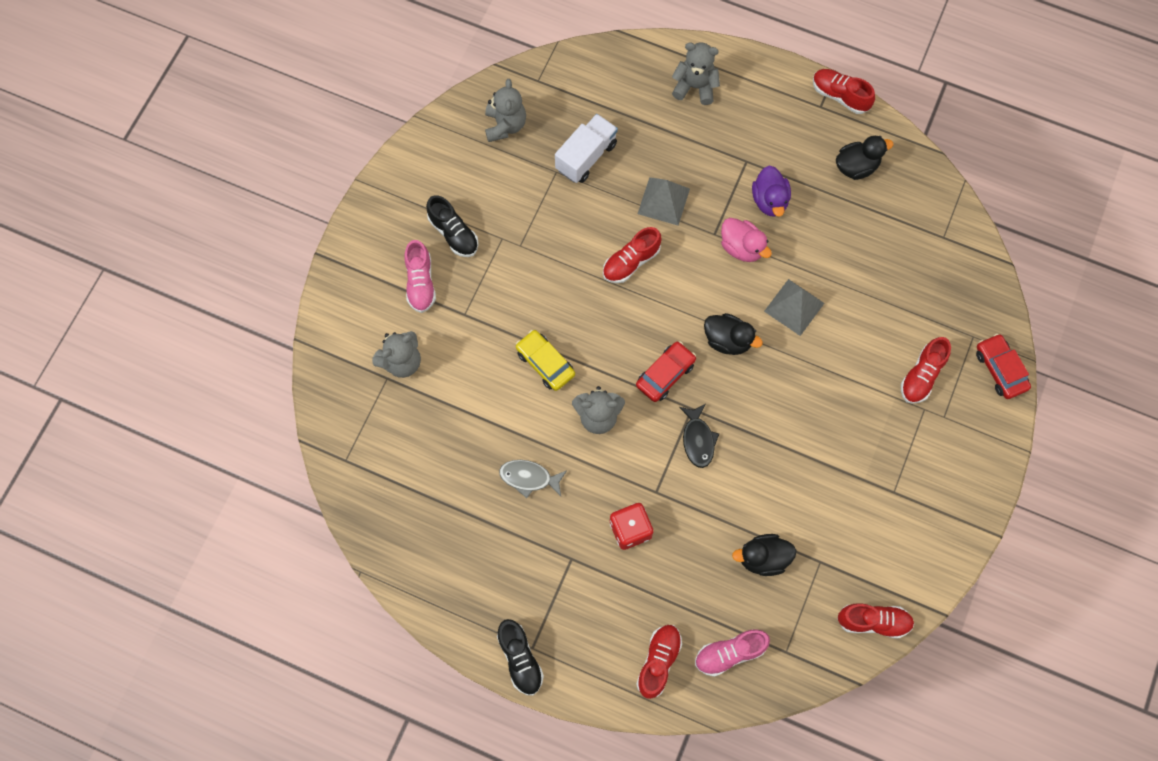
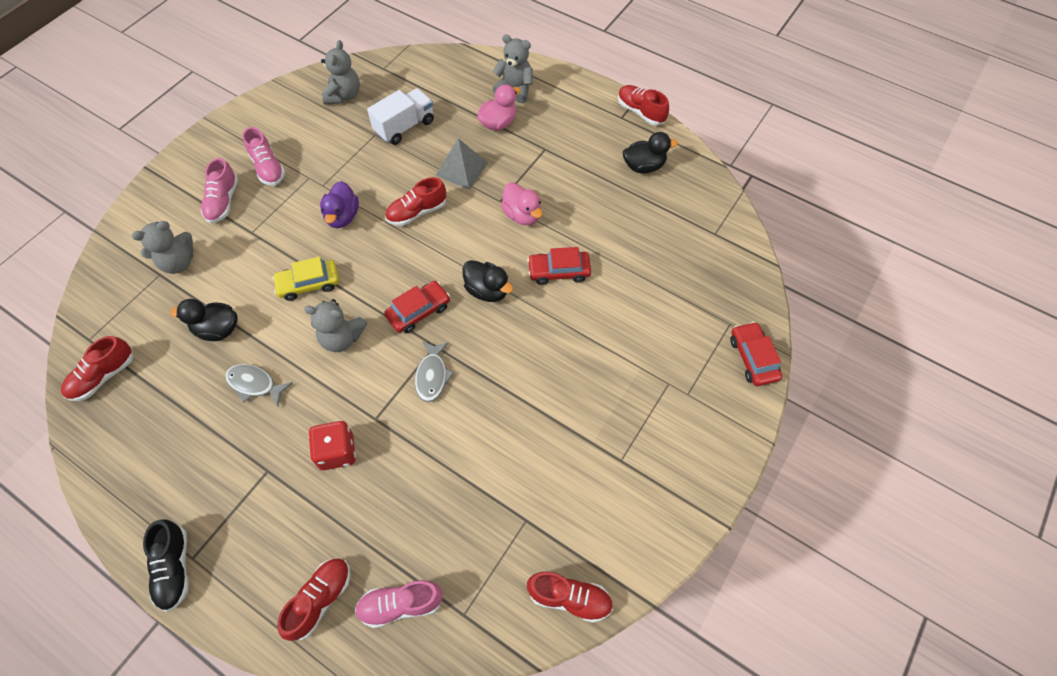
camera: 10 degrees right, 10 degrees down
black shoe [426,195,479,257] -> pink shoe [243,127,285,186]
yellow car [516,330,575,391] -> yellow car turned 75 degrees counterclockwise [272,257,339,301]
black fish [679,404,719,468] -> grey fish [415,341,454,402]
black duck [732,534,797,576] -> black duck moved to [170,299,238,341]
purple duck [752,166,791,217] -> purple duck moved to [320,181,359,228]
grey pyramid [764,279,825,336] -> red car [527,247,591,285]
red shoe [901,337,951,404] -> red shoe moved to [61,336,133,401]
none -> pink duck [477,84,521,131]

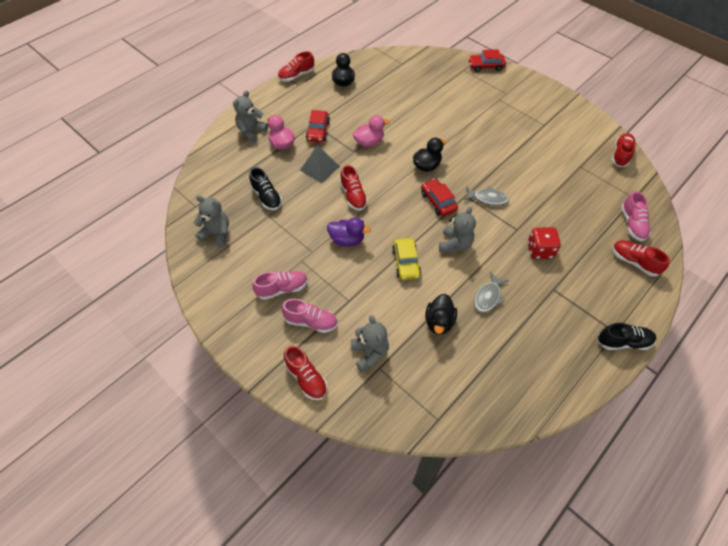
camera: 80 degrees left, 5 degrees down
red shoe [61,336,133,401] -> red shoe moved to [284,345,327,400]
white truck [367,88,434,145] -> black shoe [249,167,282,210]
red car [527,247,591,285] -> red car moved to [306,110,330,142]

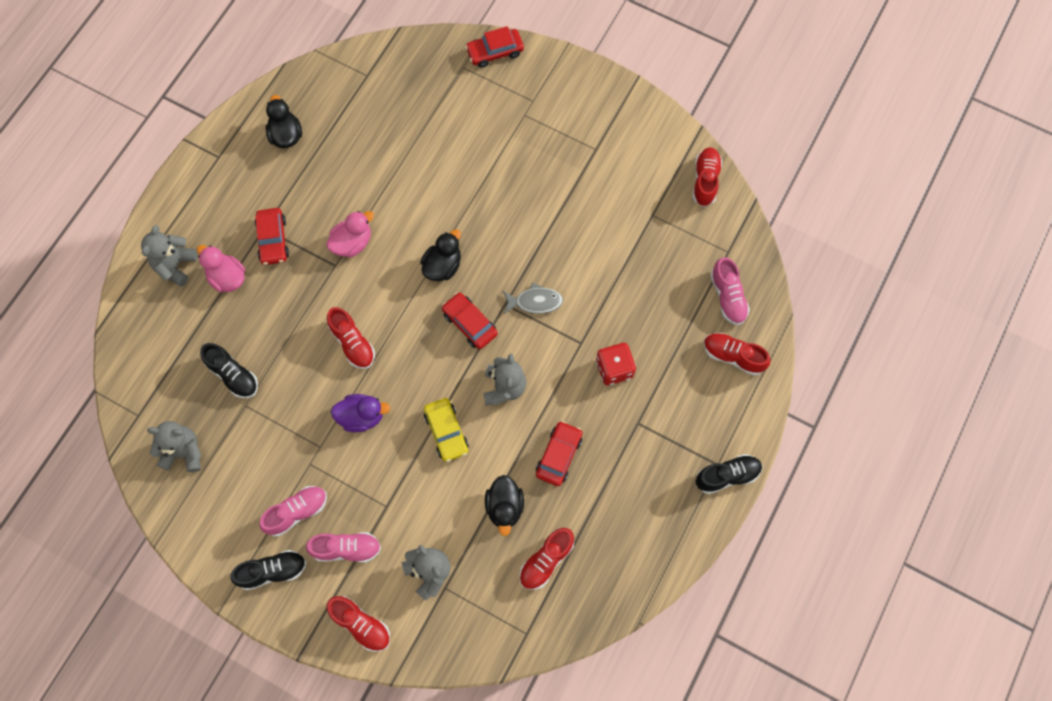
camera: 15 degrees left, 15 degrees up
red shoe [278,51,314,82] -> red shoe moved to [520,528,574,590]
grey pyramid [300,145,340,183] -> none
grey fish [474,272,509,313] -> red car [536,421,582,486]
none -> black shoe [230,550,306,590]

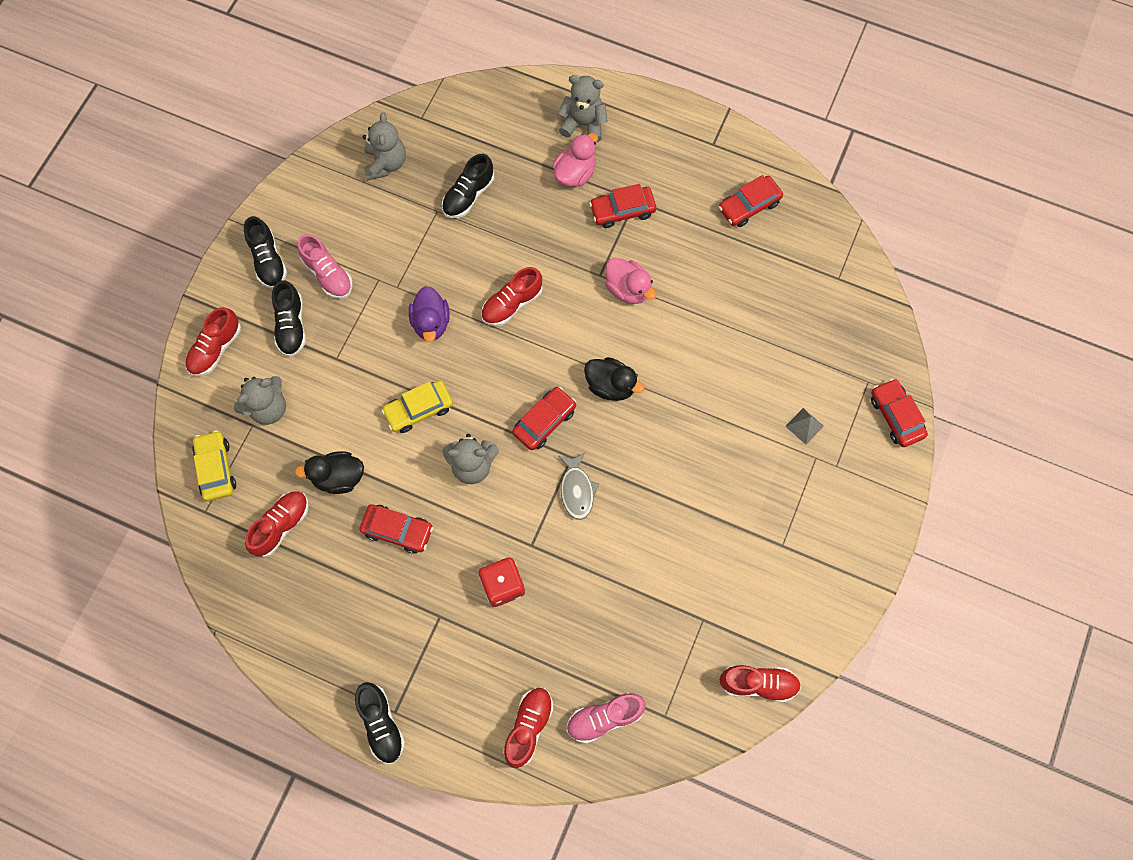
camera: 85 degrees right, 0 degrees up
black duck [266,95,302,148] -> red car [719,175,783,227]
pink shoe [306,532,381,563] -> black shoe [272,280,306,357]
red shoe [520,528,574,590] -> red shoe turned 90 degrees clockwise [245,491,309,557]
none -> yellow car [192,430,236,501]
none -> grey pyramid [785,408,824,444]

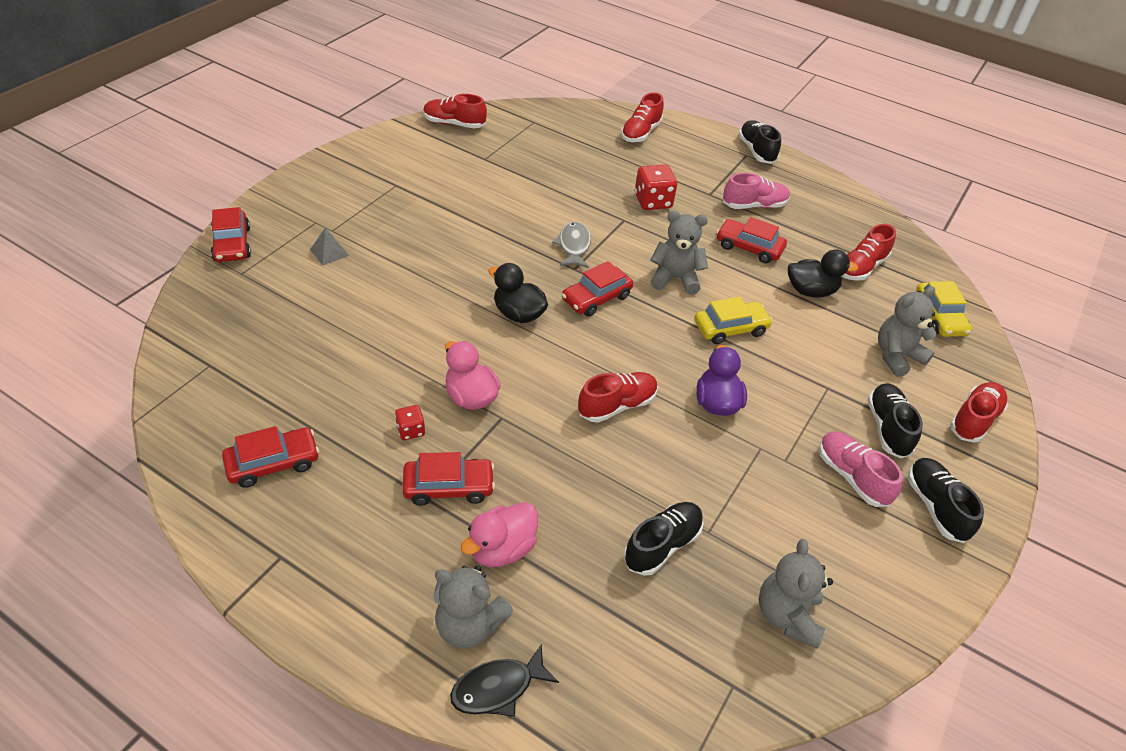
camera: 175 degrees left, 25 degrees down
pink shoe [567,693,646,744] -> pink shoe moved to [723,173,790,209]
none -> red dice [395,405,425,440]
none -> black fish [450,644,559,716]

